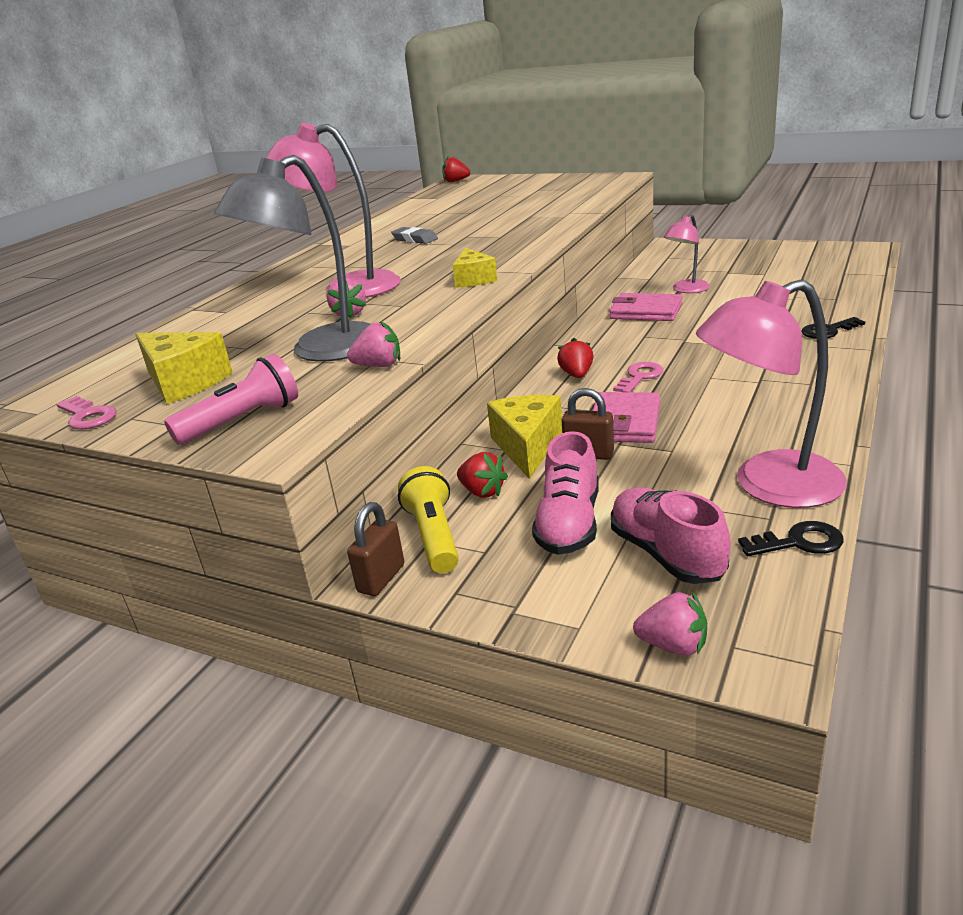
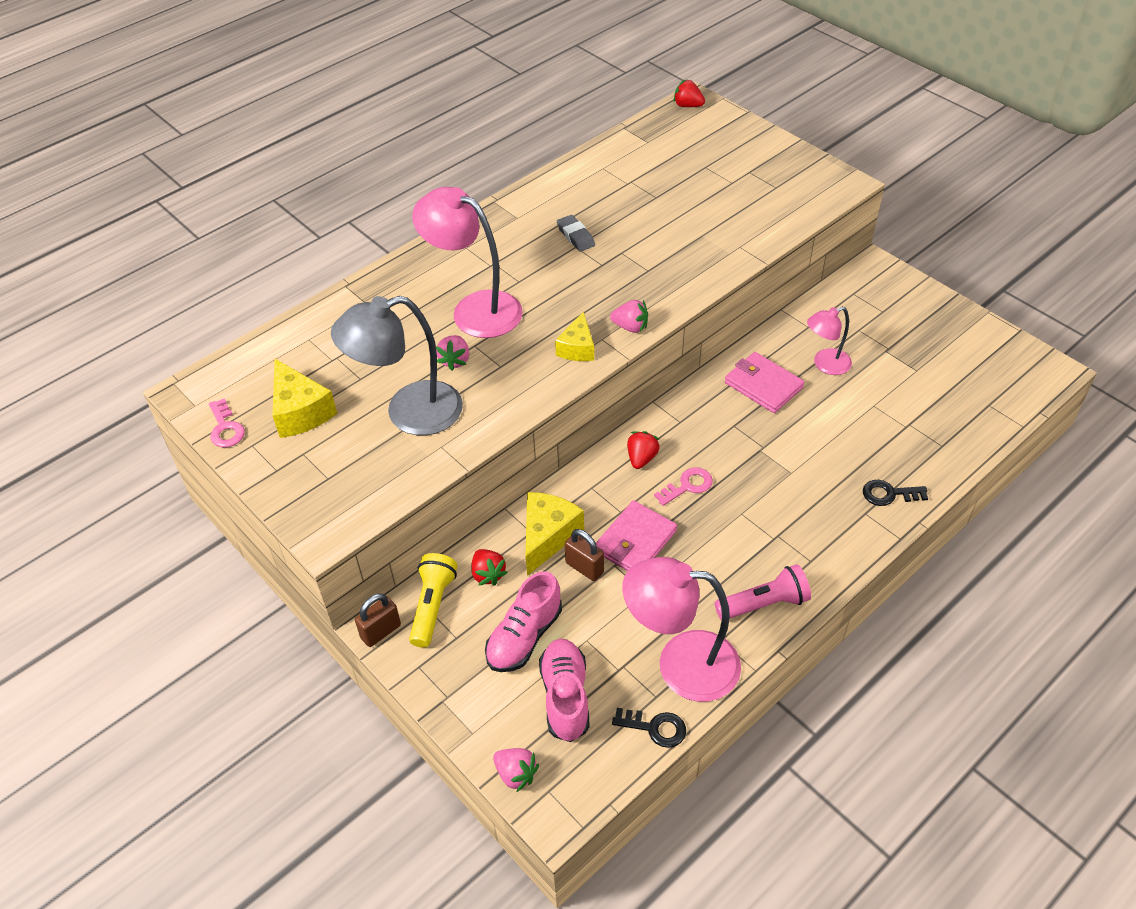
camera: 20 degrees right, 20 degrees up
pink flashlight [164,354,298,445] -> pink flashlight moved to [715,564,811,620]
pink strawberry [347,321,400,367] -> pink strawberry moved to [610,300,648,333]

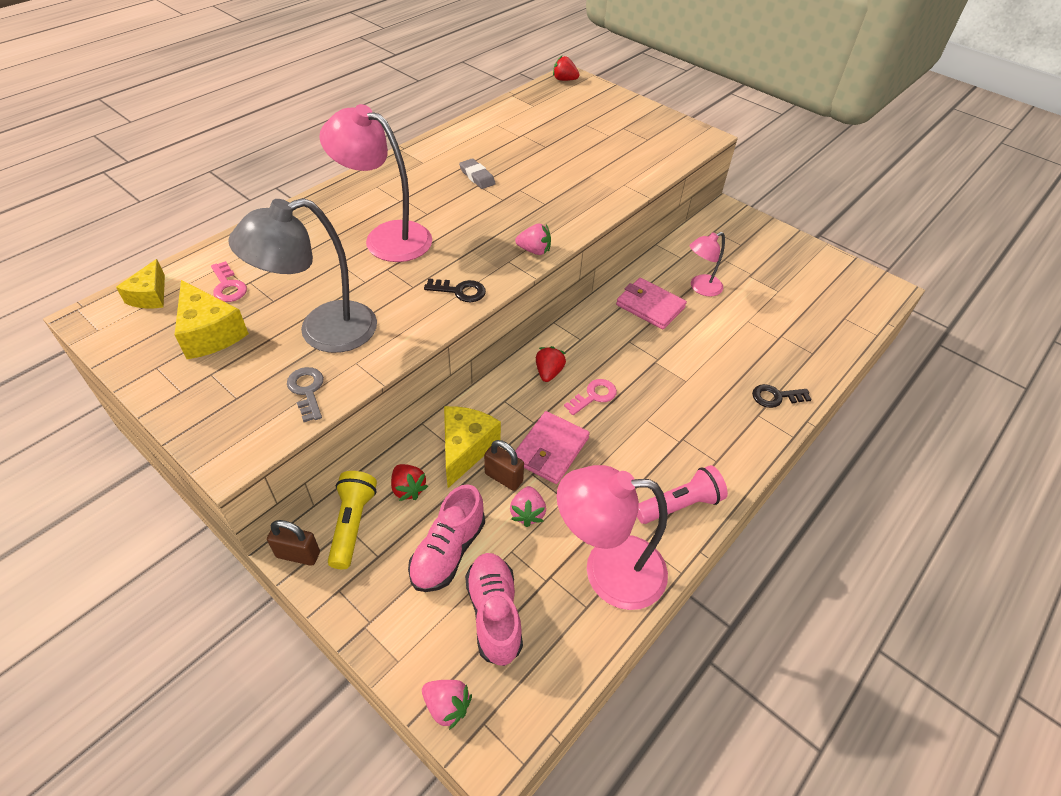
camera: 10 degrees left, 0 degrees up
pink key [209,398,245,447] -> pink key moved to [211,261,247,302]
brown padlock [355,593,401,647] -> brown padlock turned 60 degrees clockwise [267,520,320,566]
pink strawberry [436,335,469,371] -> pink strawberry moved to [510,486,546,527]
yellow cheese [555,311,594,361] -> yellow cheese moved to [116,259,165,308]
black key [612,708,686,748] -> black key moved to [424,278,486,302]
none -> grey key [287,367,324,422]

